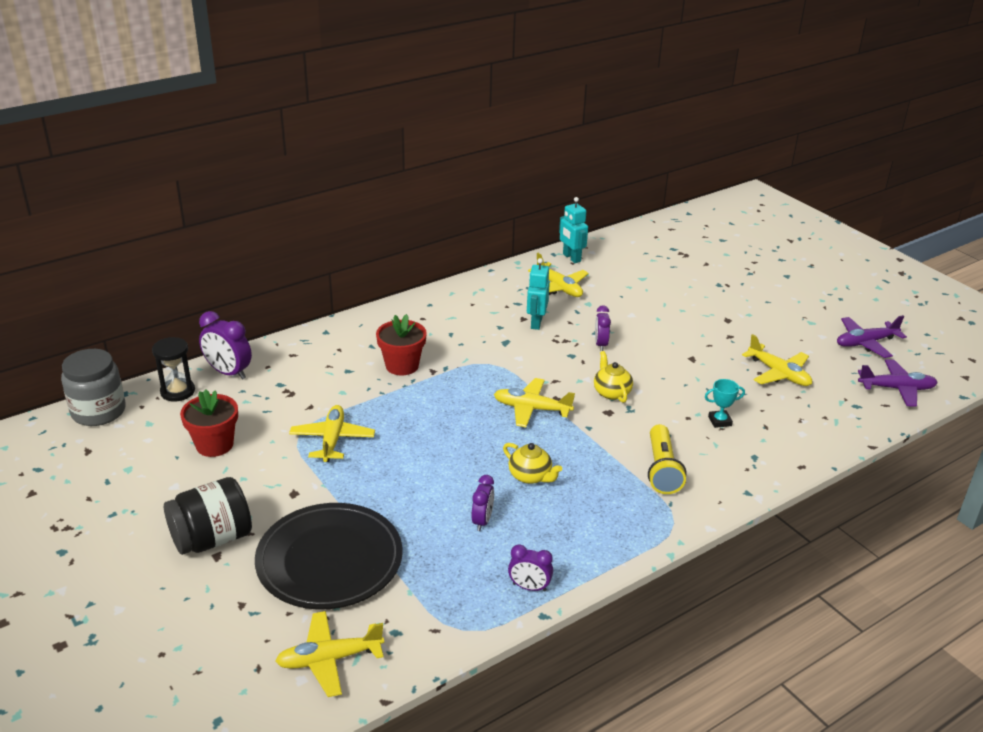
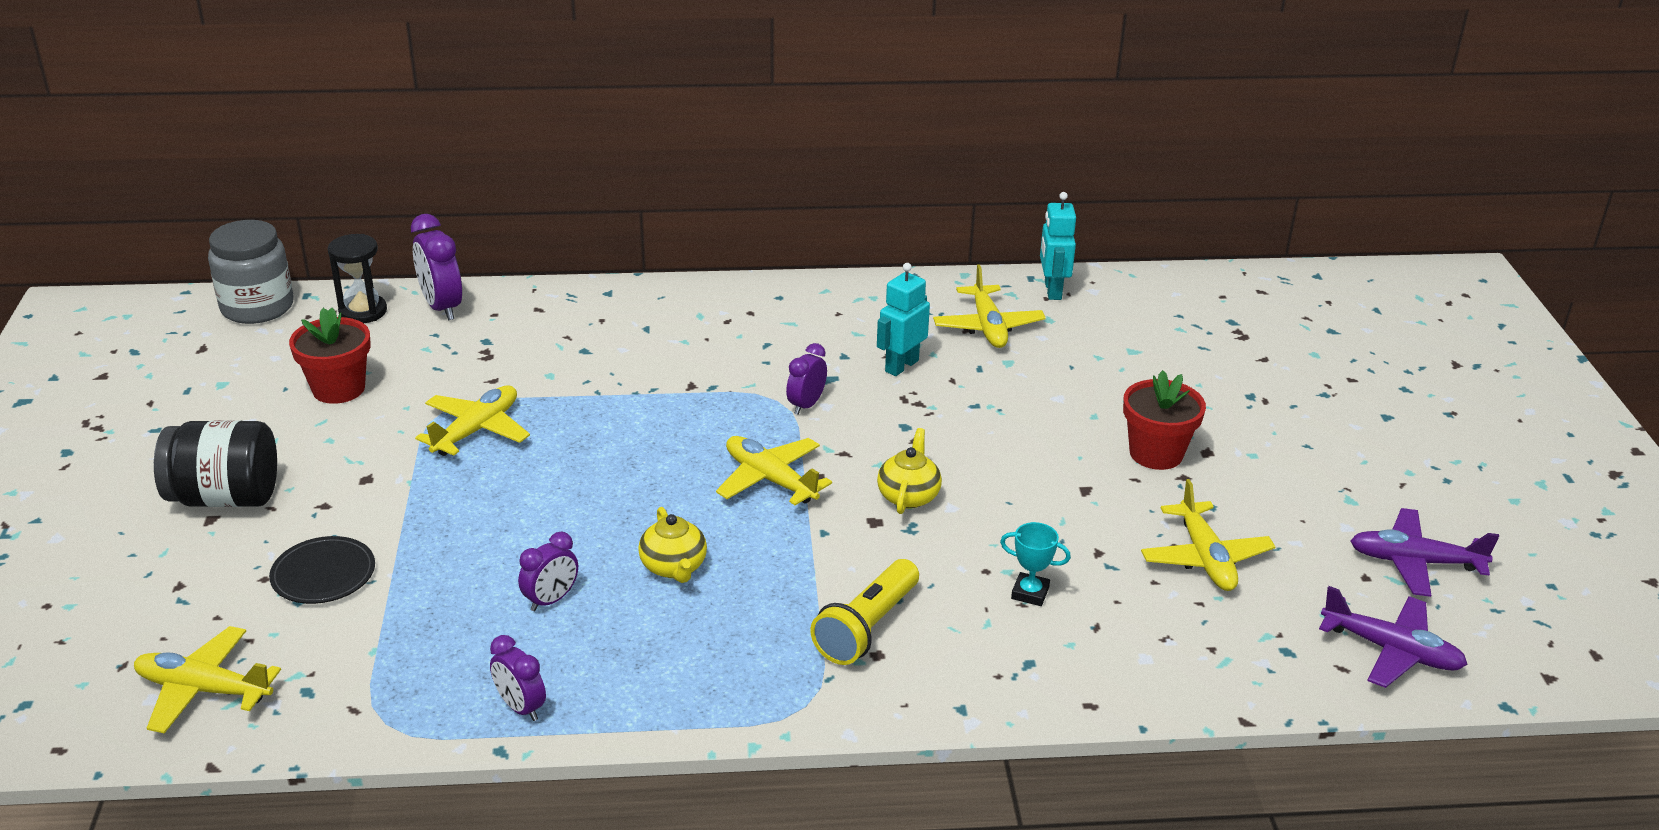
camera: 30 degrees right, 0 degrees up
black plate [255,503,403,610] -> black plate [269,536,375,604], size x0.49
red flower pot [376,314,427,376] -> red flower pot moved to [1123,370,1206,470]
purple clock [595,305,611,351] -> purple clock moved to [786,343,827,415]

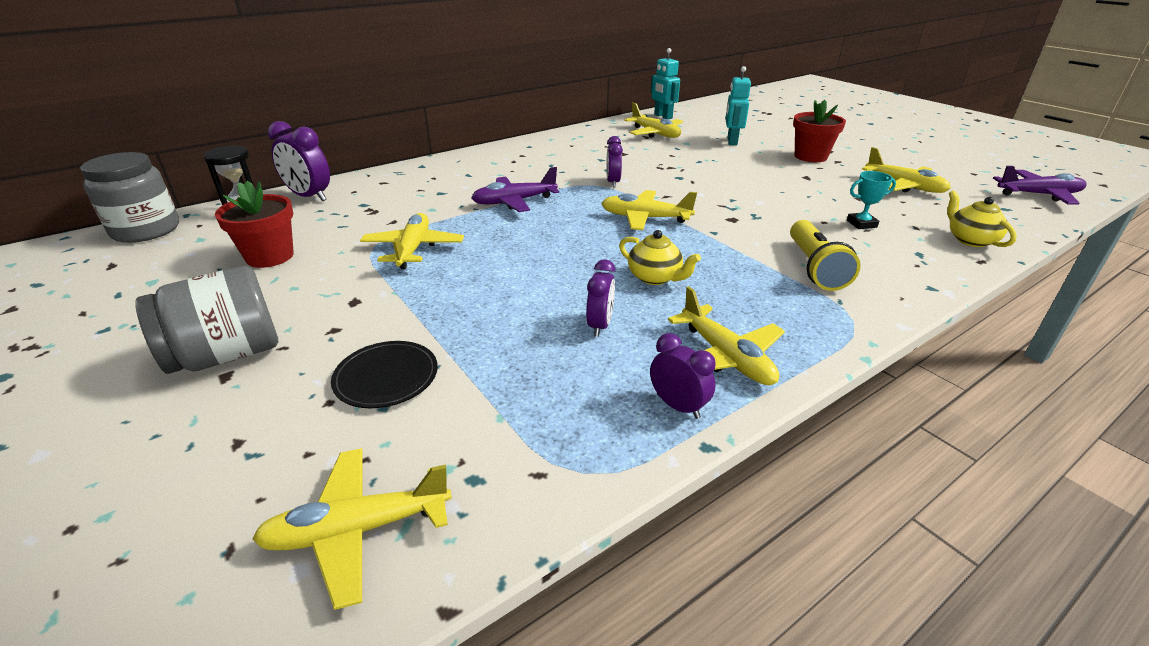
camera: 30 degrees left, 0 degrees up
black jar [154,420,277,507] -> grey jar [136,266,278,374]
purple clock [490,635,546,721] -> purple clock turned 150 degrees counterclockwise [650,333,716,419]
turquoise robot [877,263,930,376] -> turquoise robot moved to [725,66,751,146]
yellow teapot [877,428,942,514] -> yellow teapot moved to [947,190,1017,247]
purple plane [1350,508,1499,597] -> purple plane moved to [471,167,559,212]
none -> yellow plane [668,286,785,385]

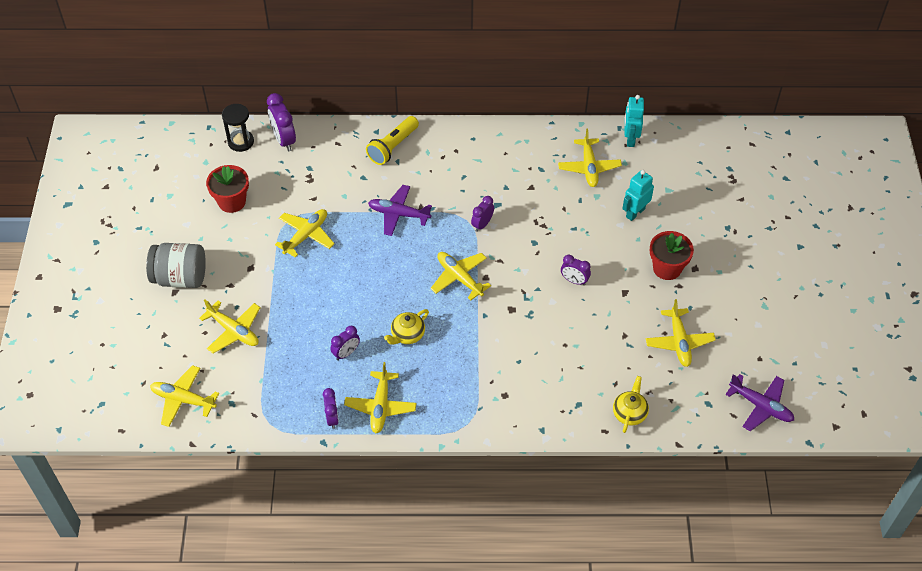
camera: 35 degrees right, 20 degrees up
grey jar [81,152,179,243] -> none
black plate [331,341,438,408] -> yellow plane [199,300,261,353]
yellow teapot [619,230,701,285] -> yellow teapot turned 60 degrees clockwise [384,309,429,345]
yellow flashlight [790,220,861,291] -> yellow flashlight moved to [366,116,419,165]
turquoise trophy [847,171,896,229] -> none
none -> purple clock [561,255,591,285]

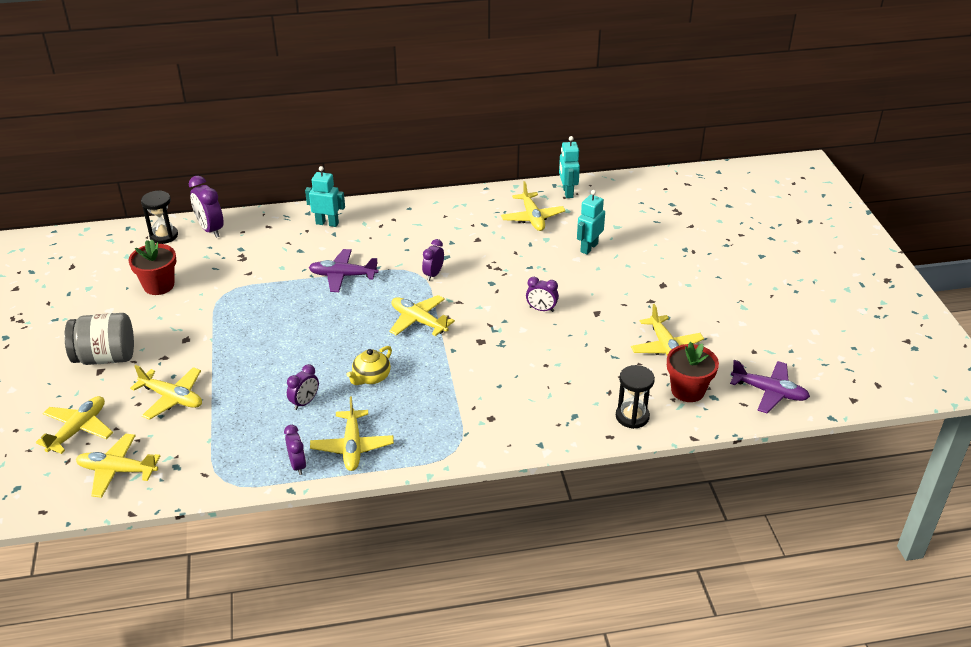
camera: 10 degrees left, 15 degrees down
yellow plane [275,209,335,258] -> yellow plane moved to [35,396,113,454]
yellow flashlight [366,116,419,165] -> turquoise robot [305,166,345,227]
yellow teapot [613,376,649,433] -> black hourglass [616,365,655,429]
red flower pot [650,231,694,280] -> red flower pot moved to [667,342,719,402]

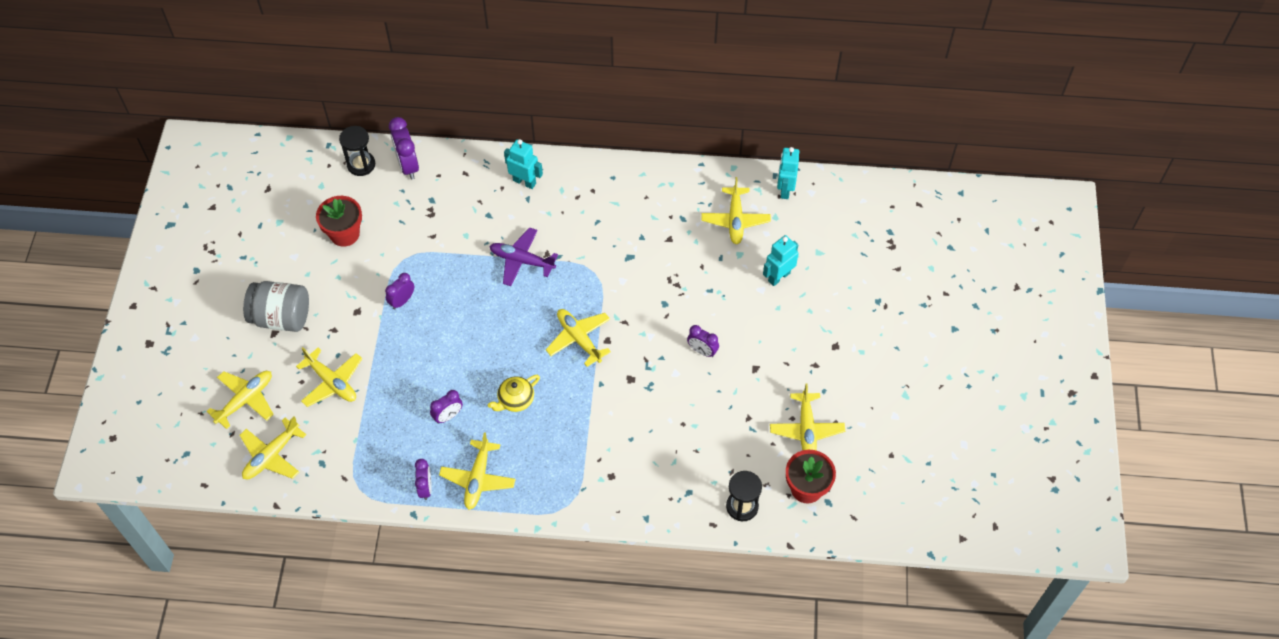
camera: 15 degrees right, 20 degrees up
yellow plane [76,434,160,498] -> yellow plane turned 75 degrees counterclockwise [239,417,306,479]
purple clock [422,239,444,281] -> purple clock moved to [385,273,414,309]
purple plane [730,360,810,413] -> none

